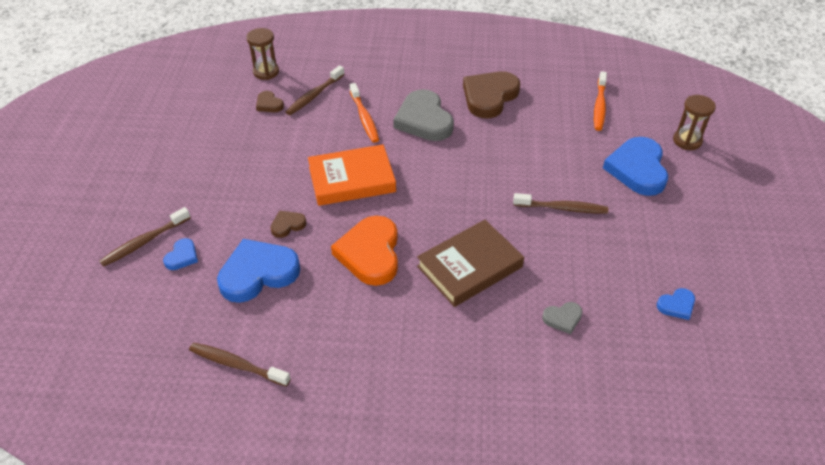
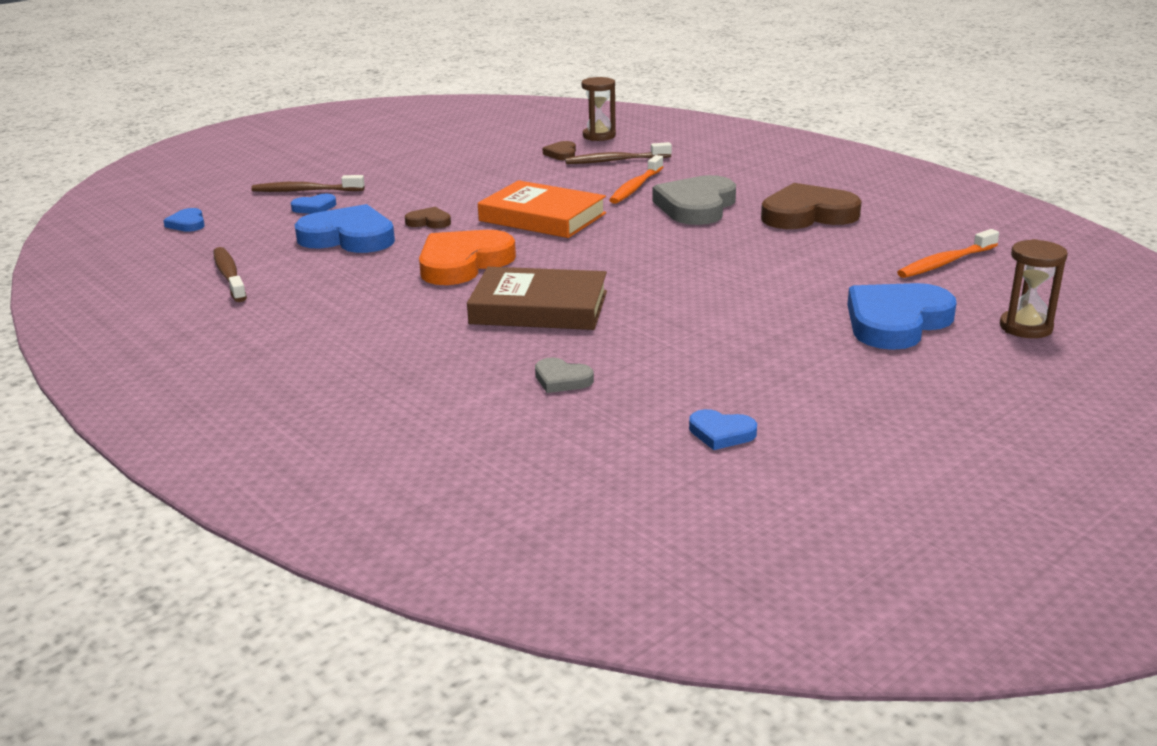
camera: 45 degrees right, 20 degrees down
brown toothbrush [513,193,608,214] -> none
none -> blue heart [163,208,205,232]

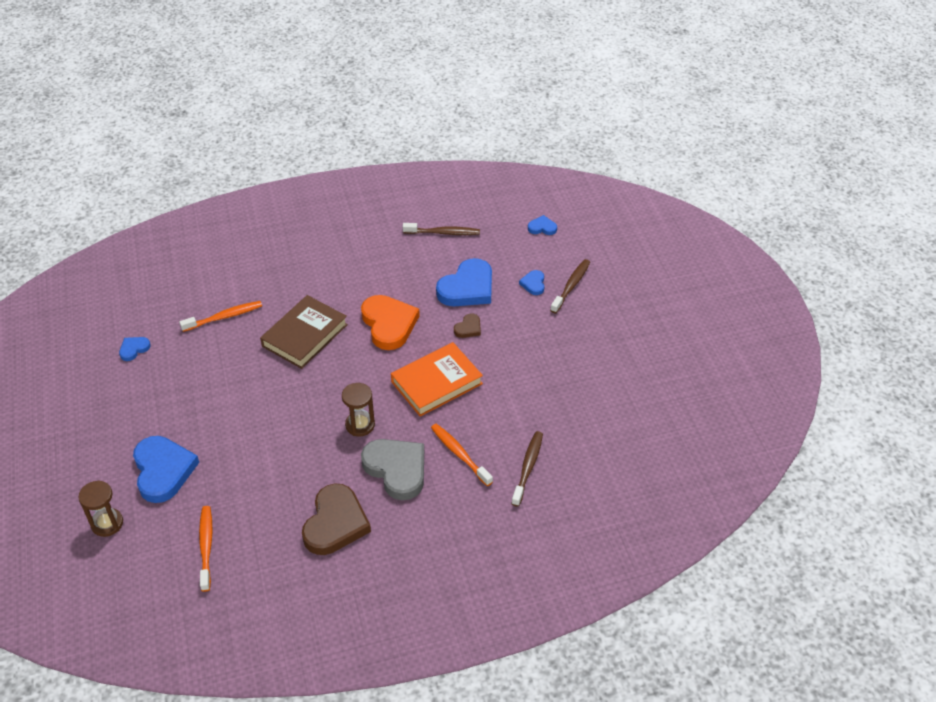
camera: 115 degrees right, 20 degrees up
grey heart [535,357,594,393] -> orange toothbrush [179,301,262,332]
brown heart [543,141,576,160] -> none
brown hourglass [581,77,616,141] -> brown hourglass moved to [342,383,375,436]

